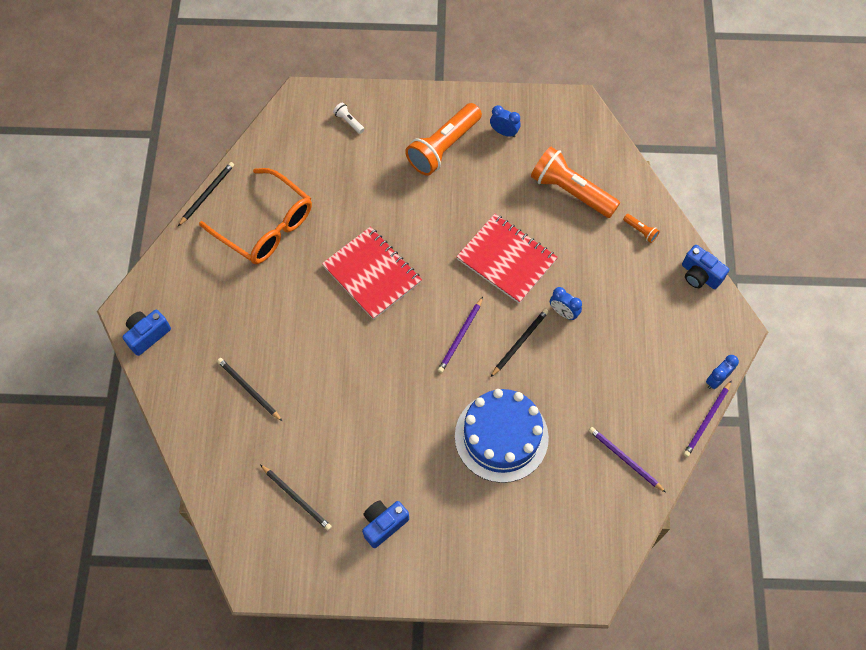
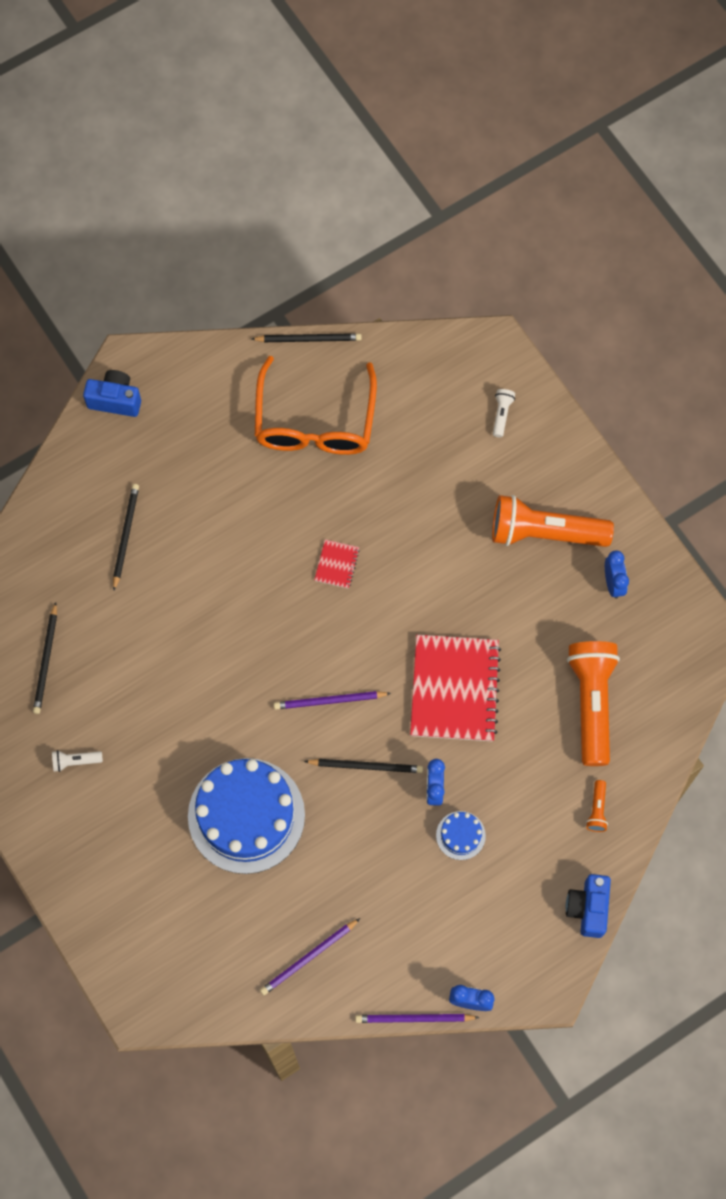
camera: 55 degrees right, 5 degrees up
red notebook [322,227,422,320] -> red notebook [314,539,360,589], size x0.44
blue camera [362,500,409,548] -> white flashlight [52,750,103,772]
purple pencil [589,427,666,493] -> purple pencil turned 135 degrees counterclockwise [260,918,360,995]
none -> blue cake [436,811,486,860]

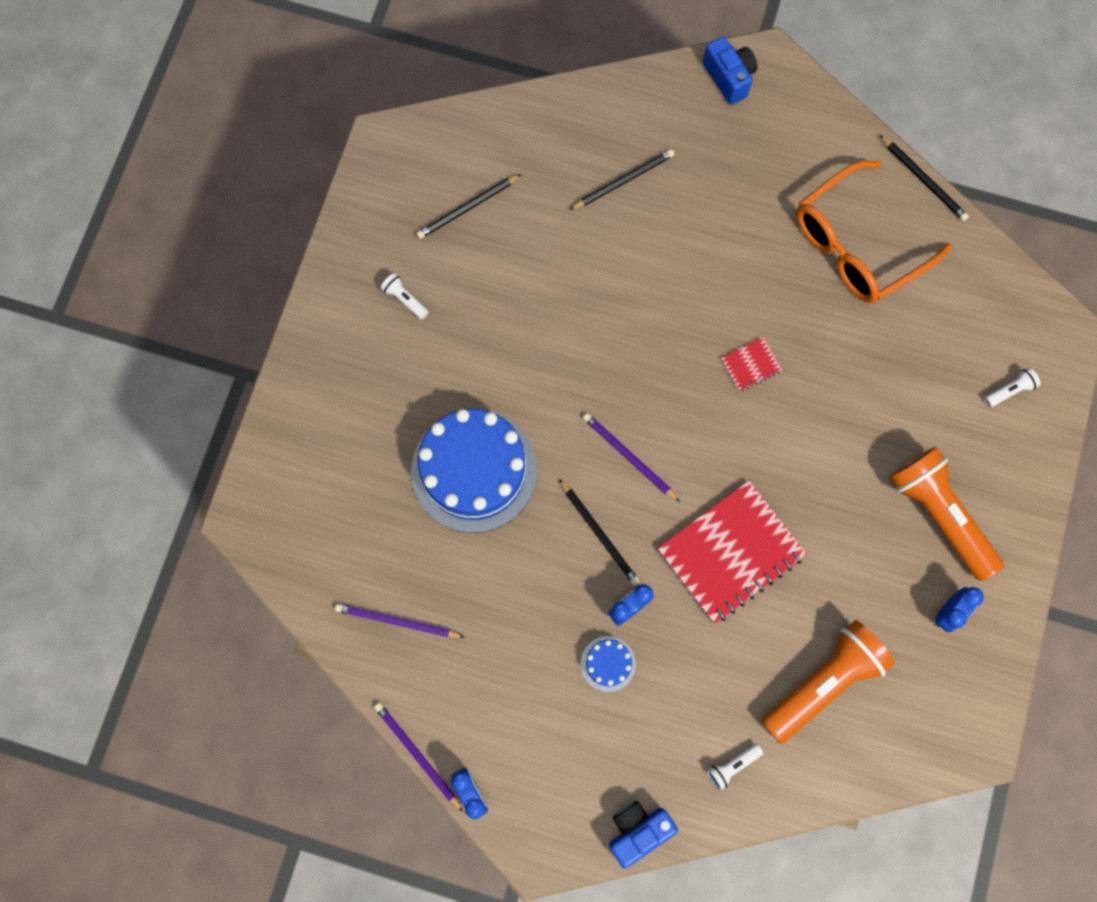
camera: 50 degrees right, 5 degrees up
orange flashlight [586,780,608,832] -> white flashlight [707,744,763,791]

